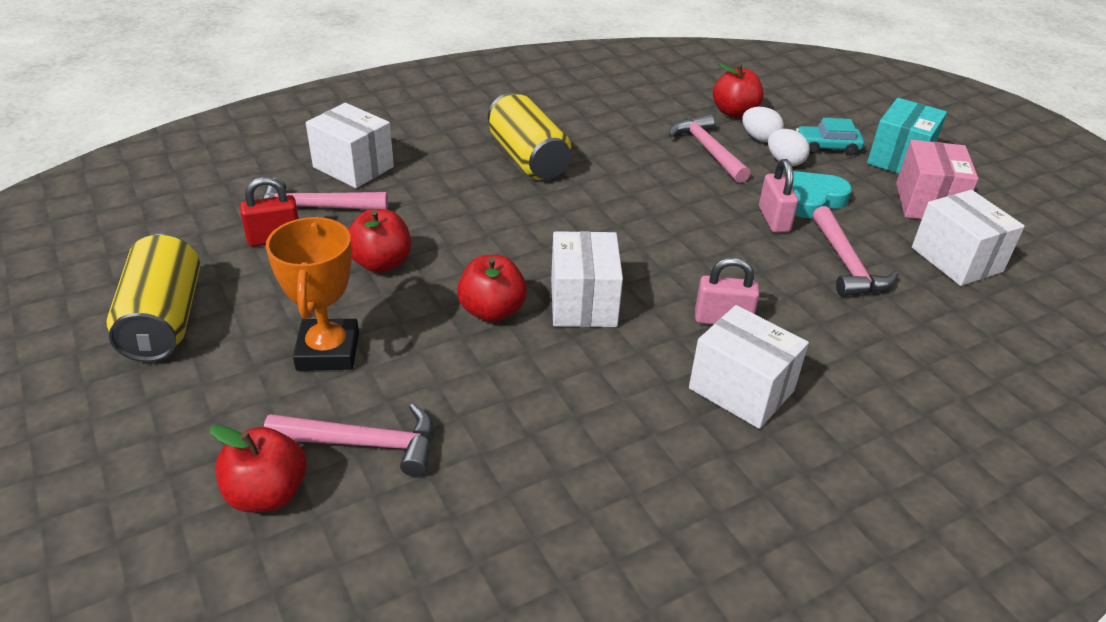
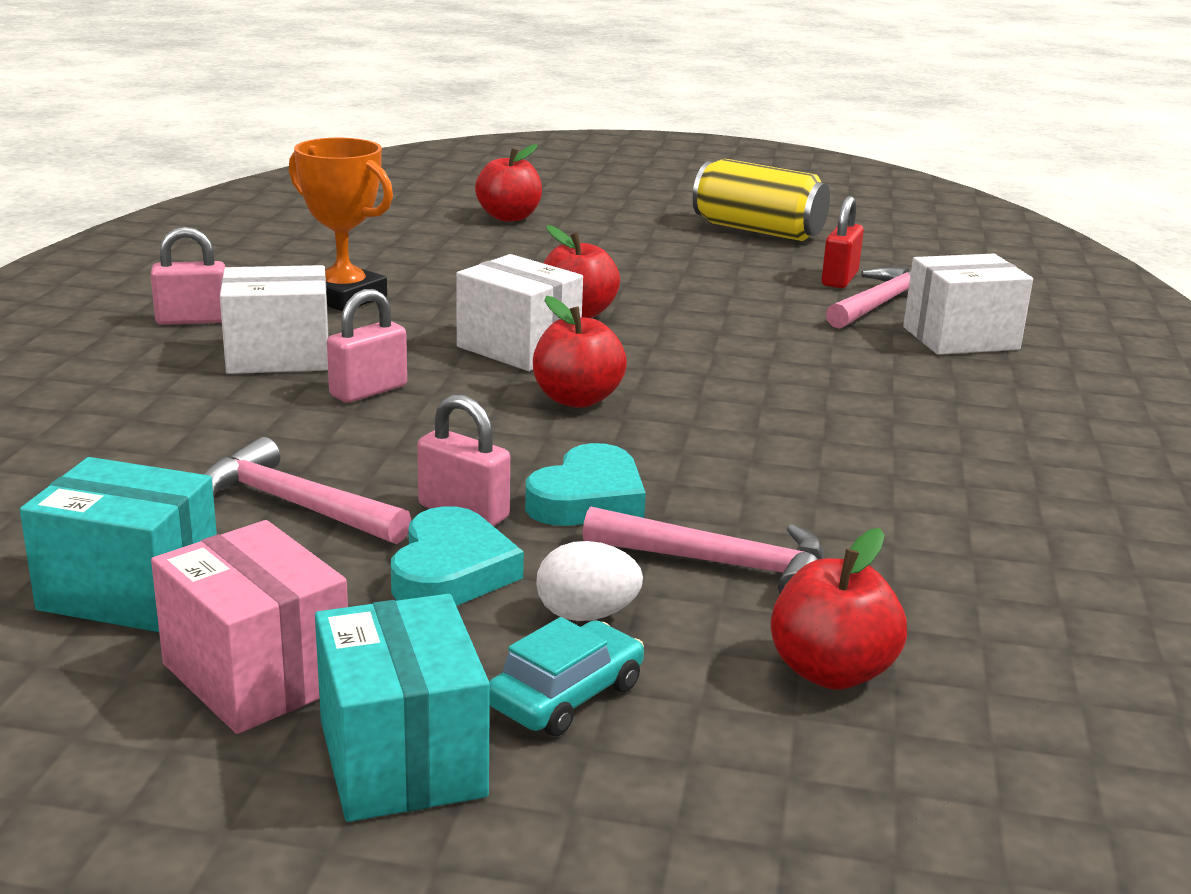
camera: 130 degrees right, 15 degrees down
pink hammer [264,403,434,477] -> none
orange trophy [265,217,359,371] -> orange trophy moved to [289,138,393,311]
red apple [348,209,411,273] -> red apple moved to [533,296,627,408]
yellow can [488,92,572,180] -> none
white egg [742,107,784,142] -> none
white box [912,190,1025,286] -> turquoise box [20,457,217,632]
none -> pink padlock [150,227,225,325]
none -> turquoise heart [525,443,646,526]

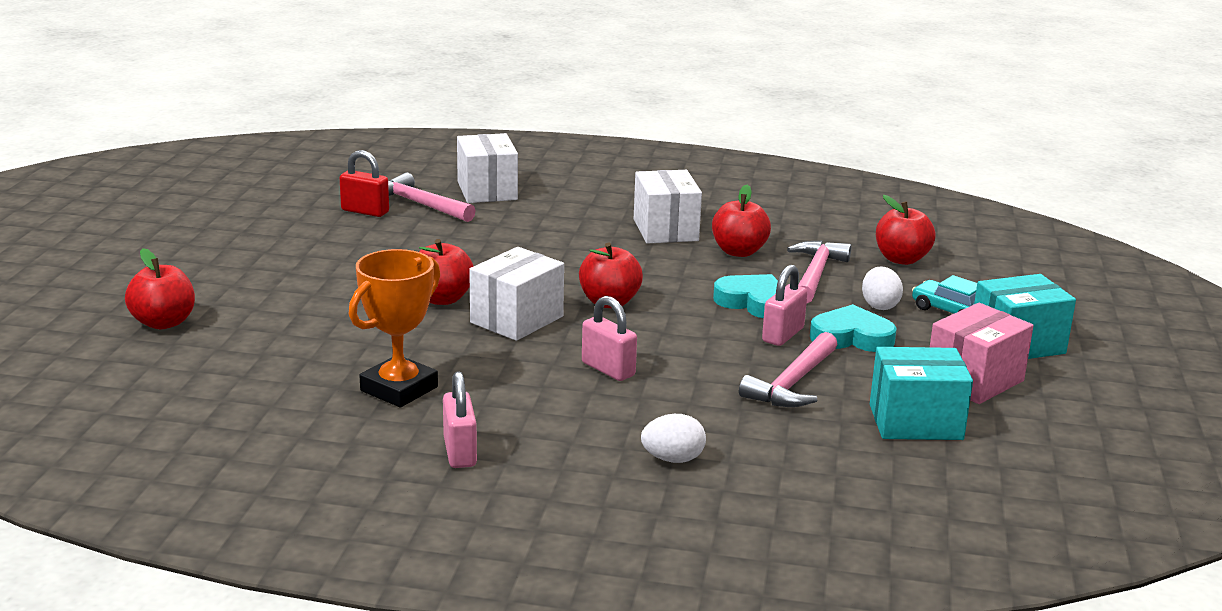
camera: 90 degrees left, 0 degrees up
turquoise box [20,457,217,632] -> turquoise box turned 75 degrees clockwise [870,347,973,440]
white box [220,265,329,374] -> white box moved to [634,170,702,244]
yellow can [692,159,830,241] -> none
none -> white egg [641,414,706,463]
none -> red apple [712,185,771,257]

